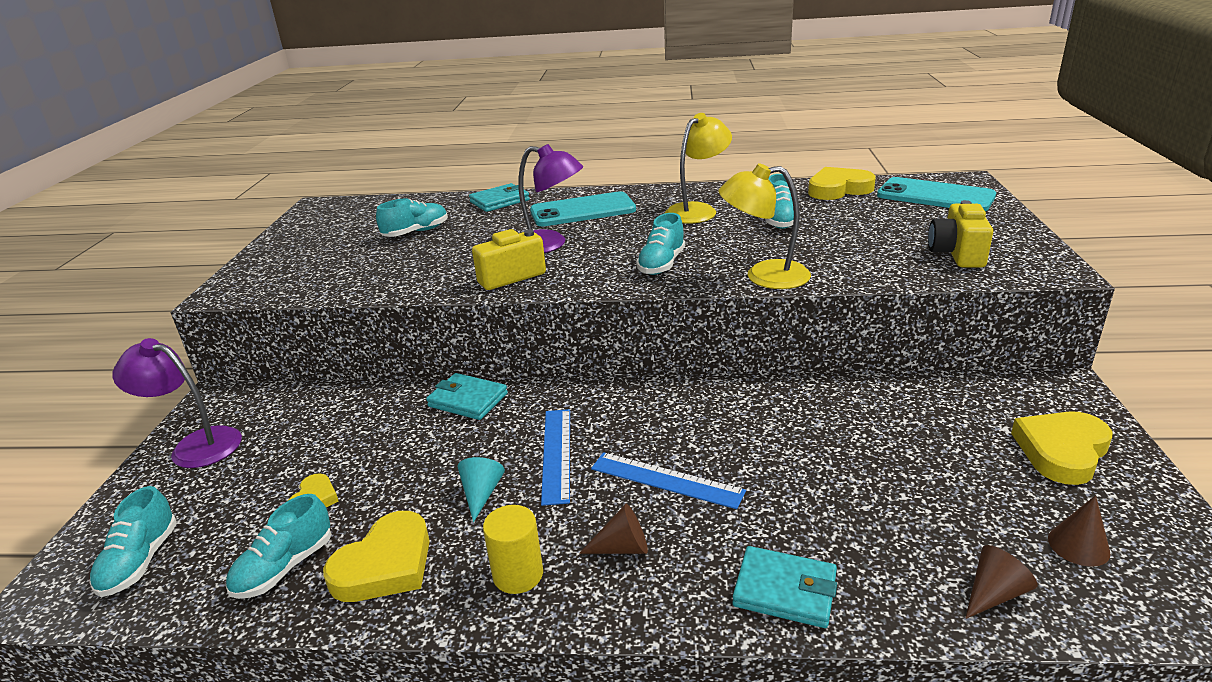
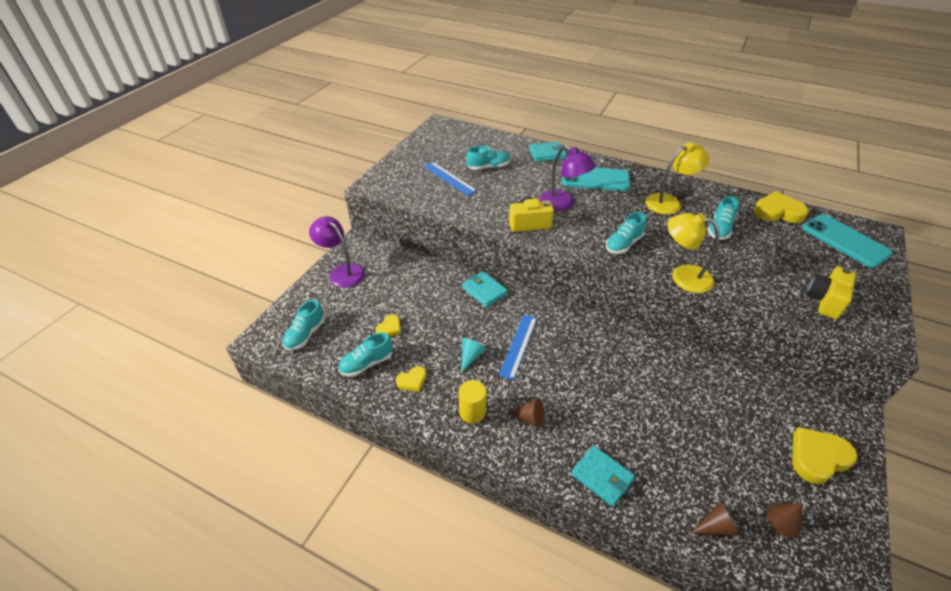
camera: 20 degrees right, 15 degrees up
yellow heart [323,511,430,602] -> yellow heart [396,366,426,392], size x0.55
blue ruler [591,452,746,509] -> blue ruler moved to [424,162,477,196]

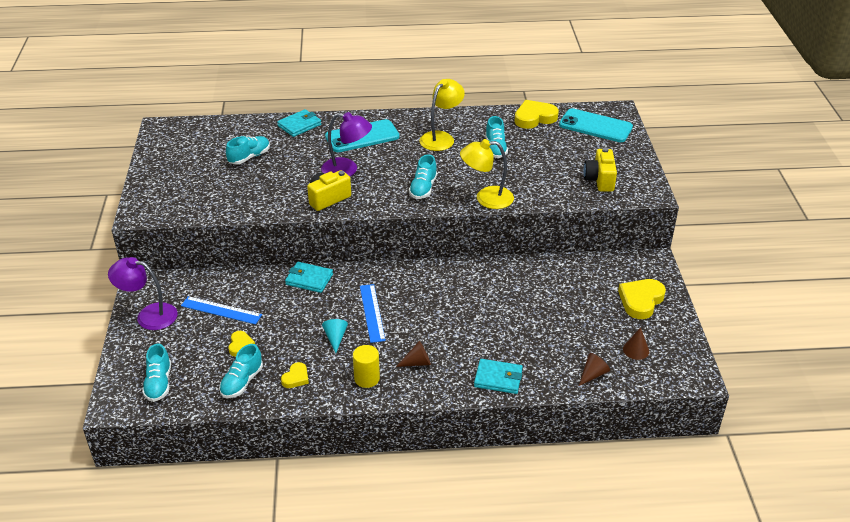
camera: 30 degrees left, 5 degrees down
blue ruler [424,162,477,196] -> blue ruler moved to [181,296,262,325]

